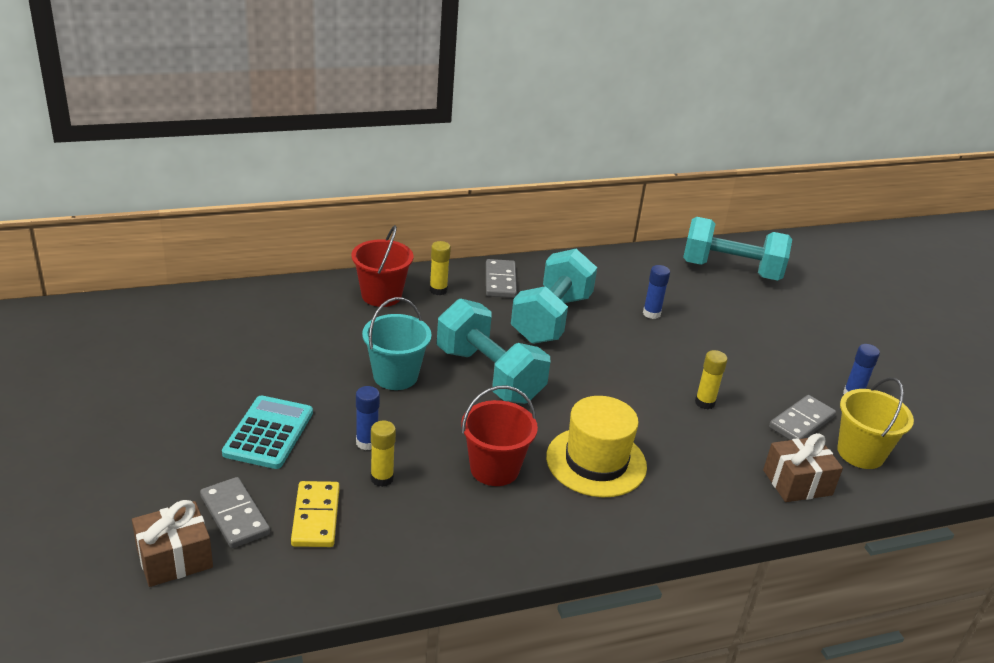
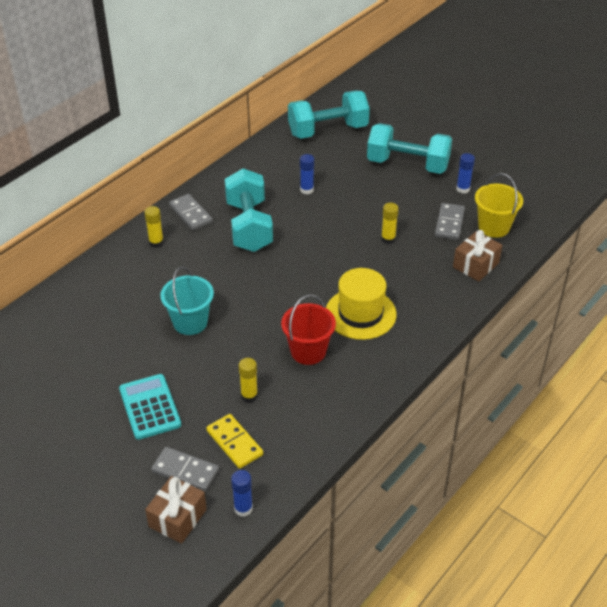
camera: 30 degrees left, 10 degrees up
red bucket [351,225,413,307] -> none
blue glue stick [356,386,380,450] -> blue glue stick moved to [231,470,253,517]
turquoise dumbbell [437,298,550,404] -> turquoise dumbbell moved to [367,123,452,174]

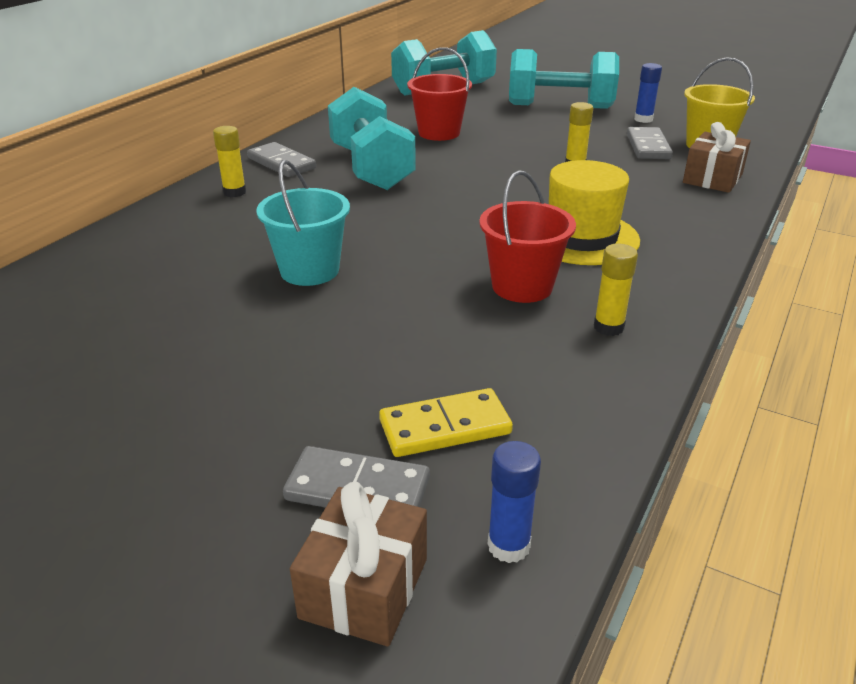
camera: 10 degrees left, 10 degrees down
turquoise calculator [119,374,181,440] -> none
yellow domino [206,414,263,469] -> yellow domino turned 60 degrees counterclockwise [379,388,513,457]
yellow glue stick [239,358,258,403] -> yellow glue stick moved to [594,243,638,336]
blue glue stick [300,154,314,194] -> red bucket [407,47,472,141]

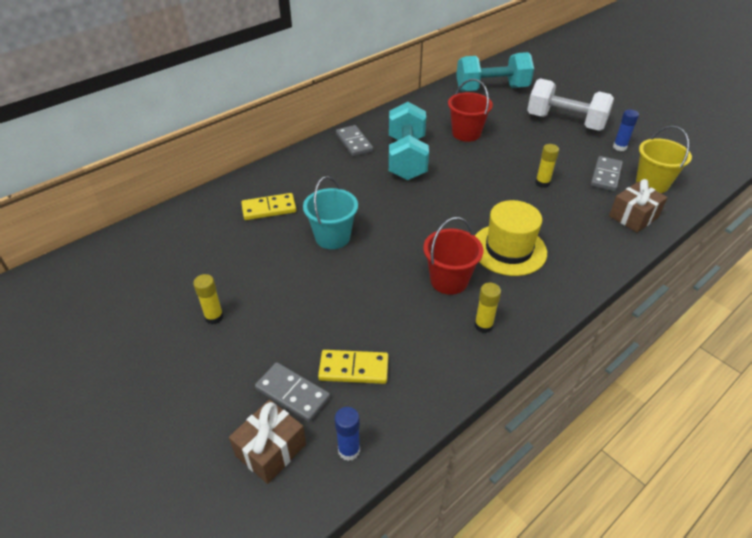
camera: 20 degrees right, 10 degrees up
yellow glue stick [213,126,246,197] -> yellow glue stick moved to [193,274,224,325]
turquoise dumbbell [509,49,619,109] -> white dumbbell [527,78,614,131]
none -> yellow domino [241,193,296,220]

